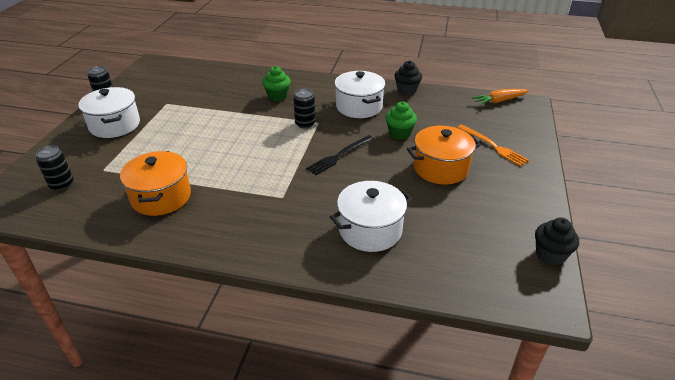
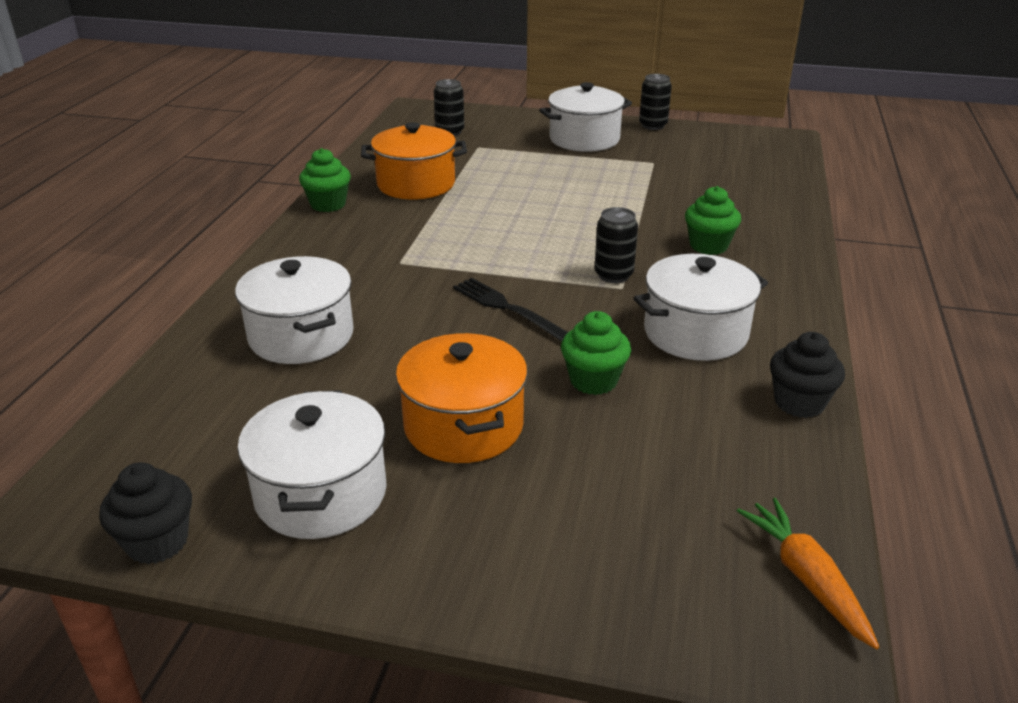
camera: 90 degrees right, 5 degrees down
orange fork [457,125,529,166] -> none
none -> white pot [238,390,387,539]
none -> green cupcake [299,148,351,212]

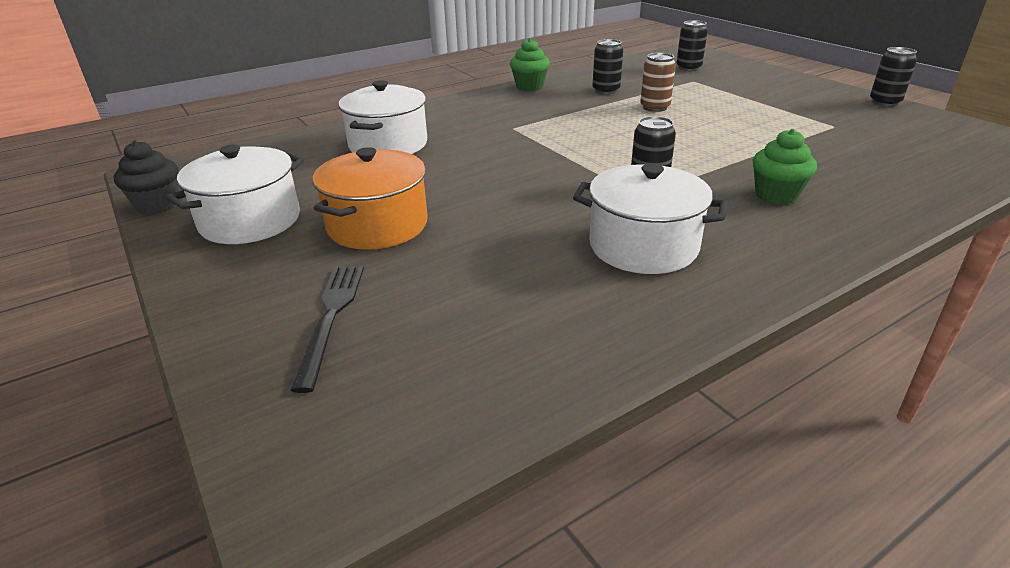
camera: 45 degrees right, 0 degrees up
orange pot [361,122,467,199] -> black can [593,39,623,94]
black fork [453,278,568,342] -> black fork moved to [290,266,364,393]
white pot [539,82,632,152] -> none
green cupcake [561,311,631,395] -> none
orange carrot [737,498,879,649] -> none
black cupcake [770,332,845,418] -> none
none -> brown can [640,53,676,112]

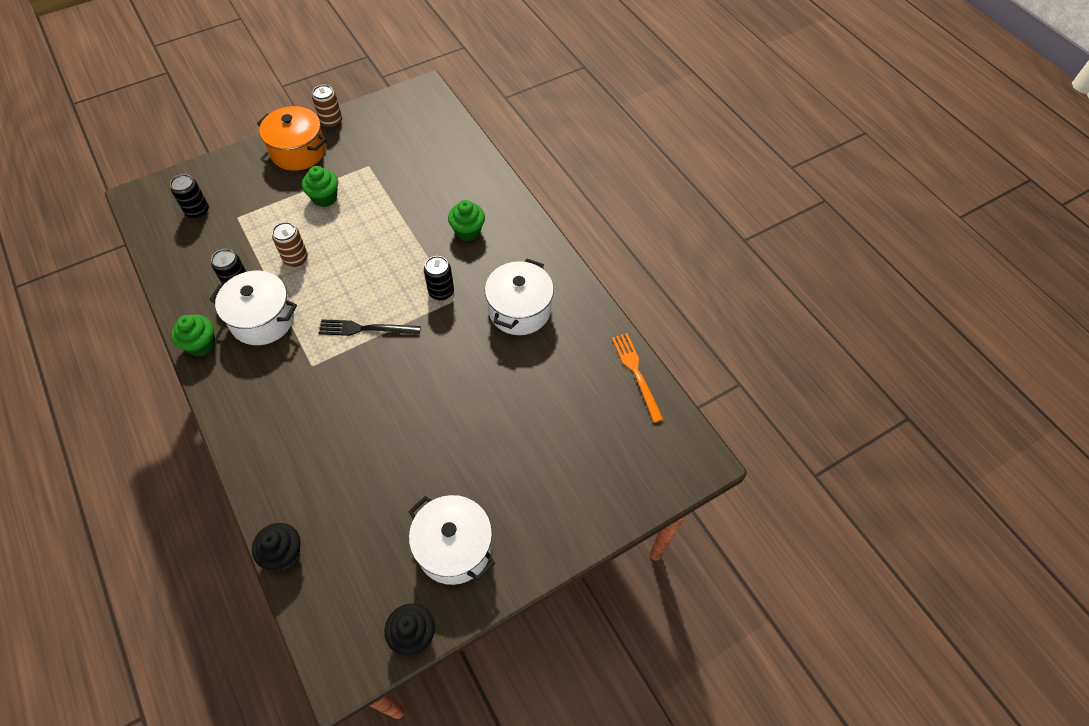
camera: 90 degrees left, 25 degrees up
black fork [290,266,364,393] -> black fork moved to [318,319,421,336]
orange pot [313,147,428,250] -> orange pot moved to [257,106,327,171]
white pot [338,80,427,154] -> white pot moved to [209,271,297,345]
black can [870,47,917,107] -> brown can [312,85,342,129]
none -> black cupcake [252,523,301,570]
none -> green cupcake [302,166,338,207]
none -> orange fork [612,333,664,423]

